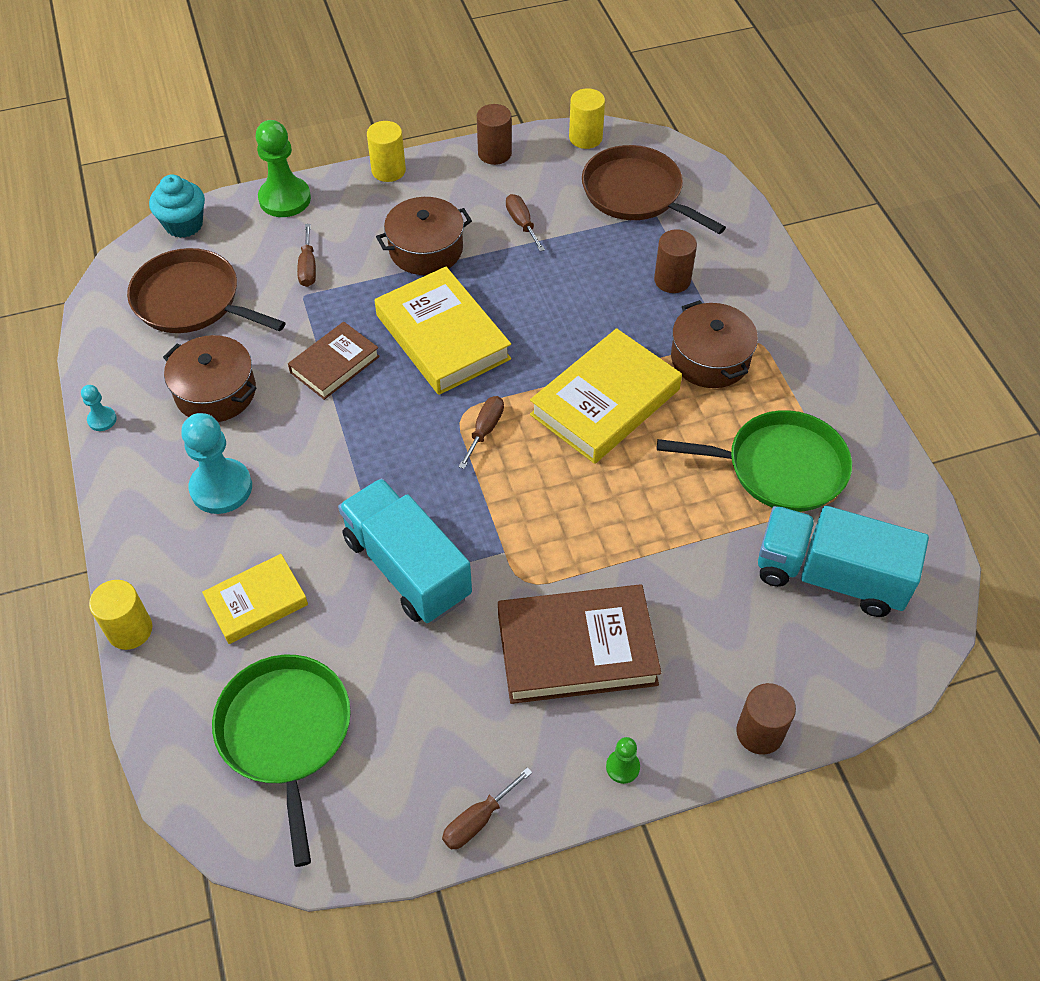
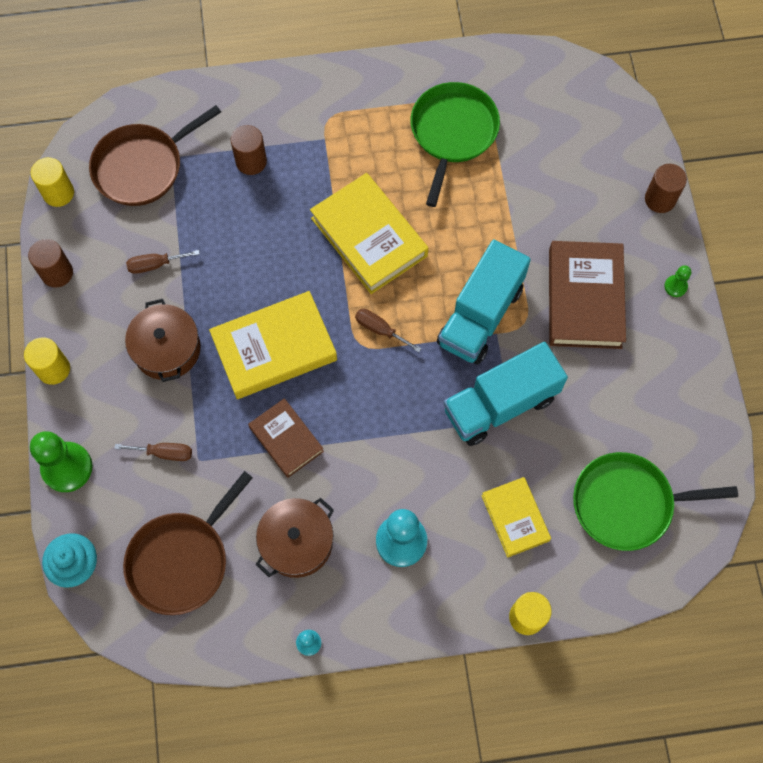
camera: 80 degrees left, 15 degrees up
brown screwdriver [442,768,532,849] -> none
brown pot [671,300,758,388] -> none
turquoise truck [758,506,929,617] -> turquoise truck moved to [437,240,531,364]

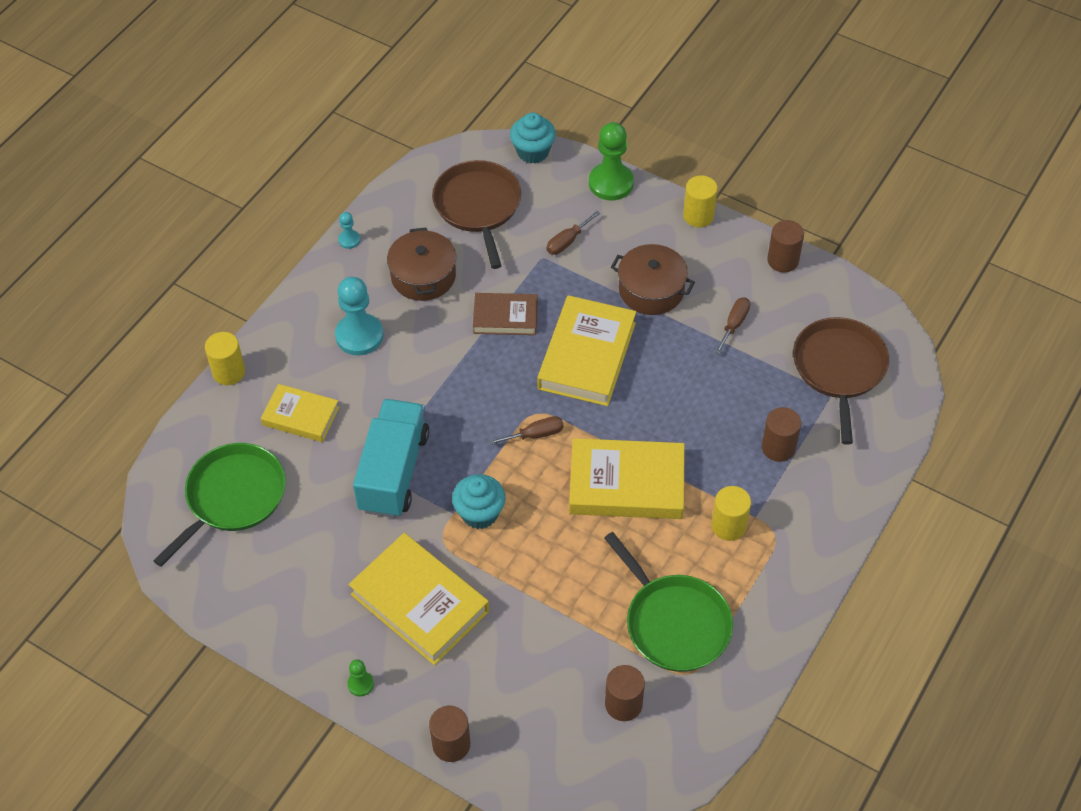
camera: 130 degrees right, 15 degrees down
yellow cylinder [31,157,74,207] -> yellow cylinder moved to [711,486,751,541]
turquoise truck [437,240,531,364] -> turquoise cupcake [452,474,506,529]
brown book [549,241,626,349] -> yellow book [348,533,489,665]
none -> brown cylinder [605,665,645,721]

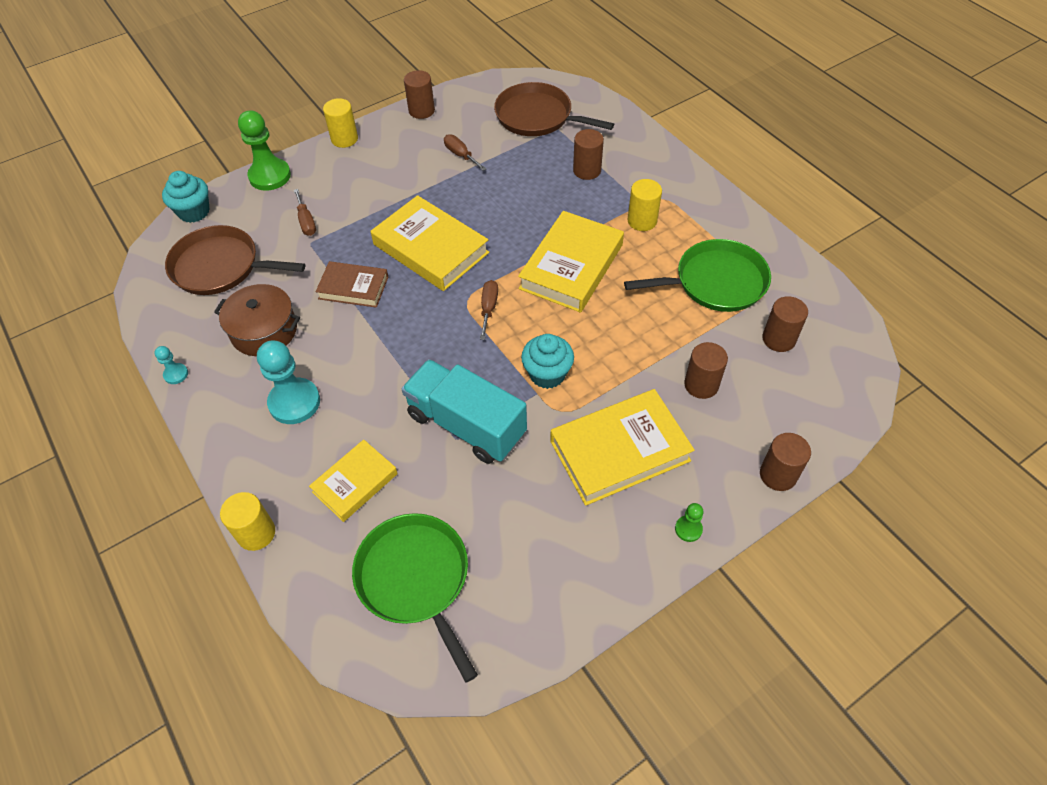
camera: 65 degrees left, 0 degrees up
brown book [473,293,538,335] -> brown book turned 75 degrees clockwise [316,261,388,308]
brown pot [611,244,695,315] -> none
none -> brown cylinder [684,342,728,399]

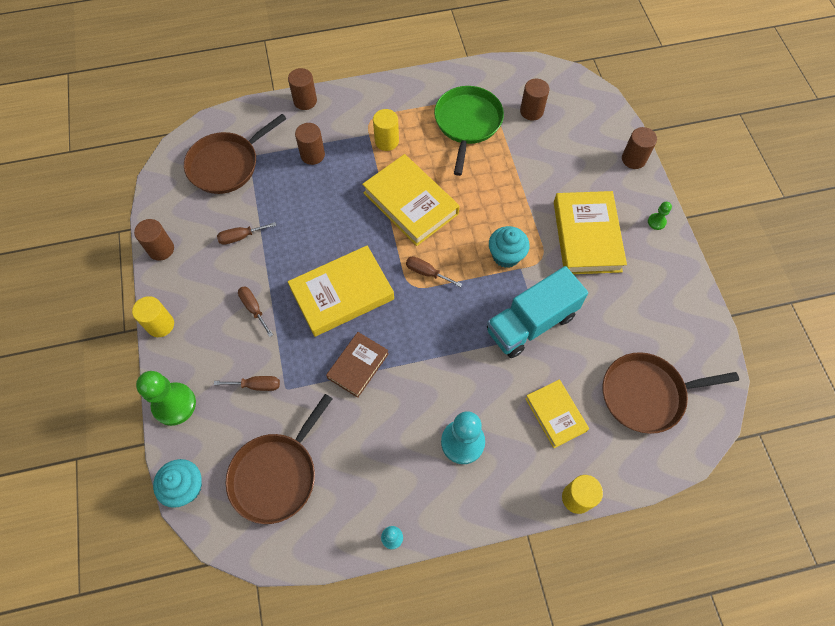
camera: 70 degrees left, 10 degrees up
brown pot [214,284,300,356] -> none
green pan [352,513,478,683] -> brown pan [603,352,739,434]
brown cylinder [684,342,728,399] -> brown cylinder moved to [288,68,317,110]
none -> brown screwdriver [238,286,273,337]

